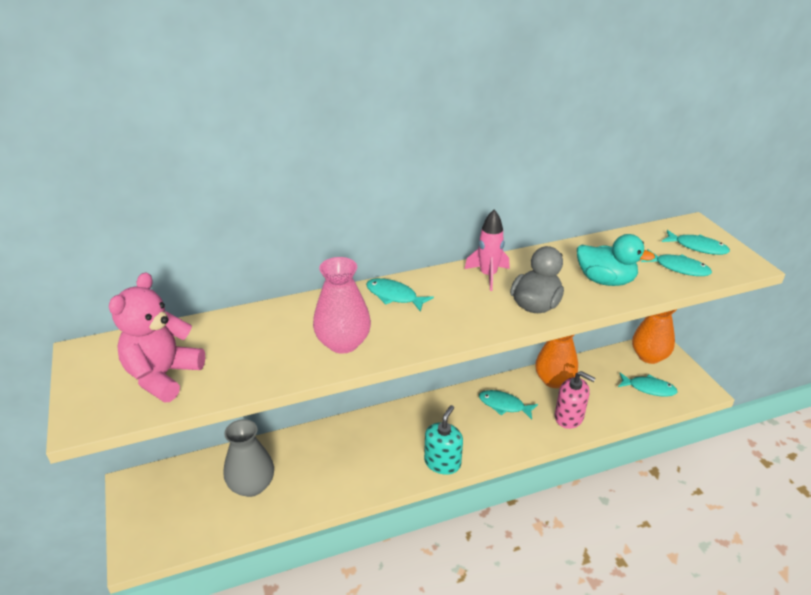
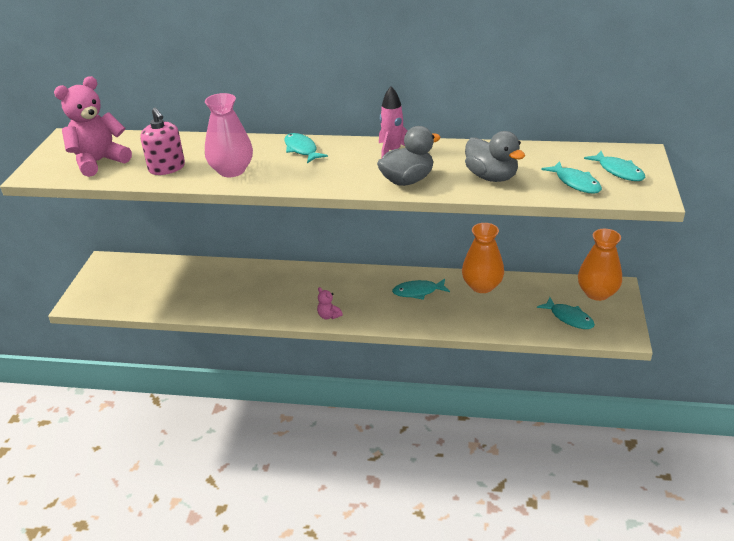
camera: 30 degrees right, 0 degrees up
grey vase [224,419,274,497] -> none
turquoise soap dispenser [424,405,463,475] -> pink teddy bear [317,287,343,319]
turquoise fish [479,390,538,419] -> turquoise fish turned 60 degrees counterclockwise [392,279,450,300]
pink soap dispenser [555,371,595,429] -> pink soap dispenser moved to [140,107,185,175]
turquoise duck [577,234,655,286] -> grey duck [465,131,525,182]

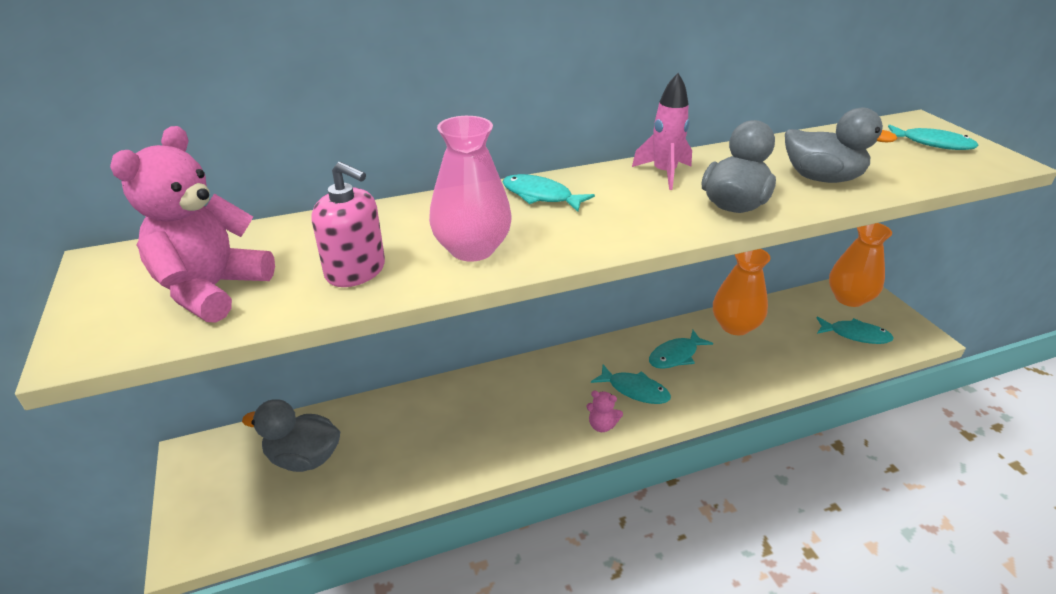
camera: 30 degrees left, 0 degrees up
turquoise fish [541,161,602,194] -> turquoise fish moved to [591,365,671,404]
none -> grey duck [242,399,340,472]

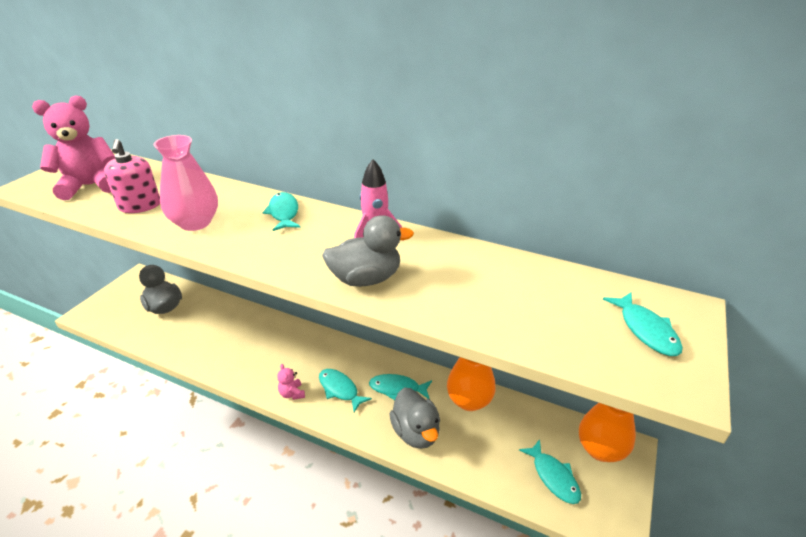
camera: 45 degrees right, 0 degrees up
turquoise fish [591,365,671,404] -> turquoise fish turned 150 degrees clockwise [319,369,372,412]
grey duck [785,107,898,183] -> grey duck moved to [389,388,440,449]

